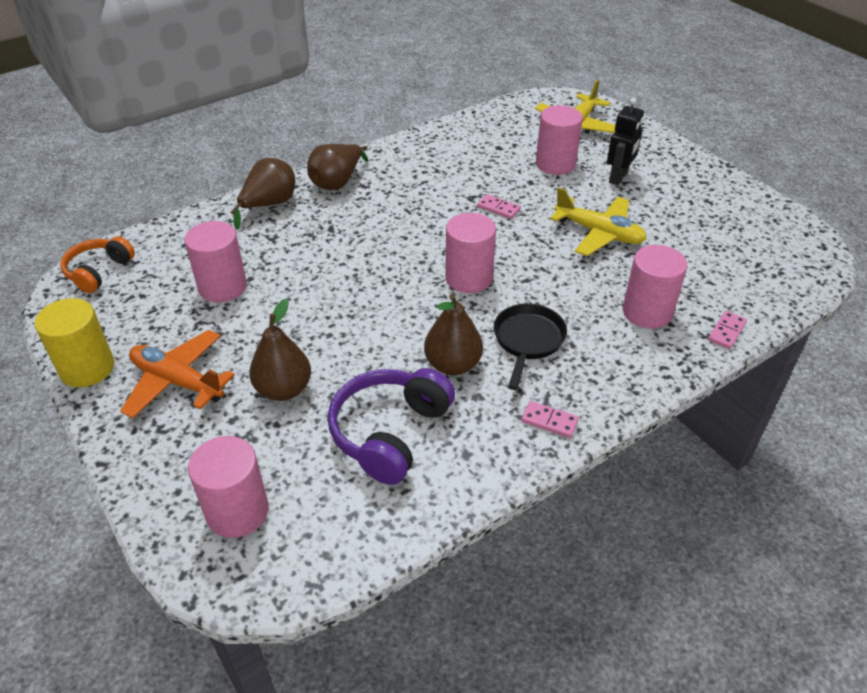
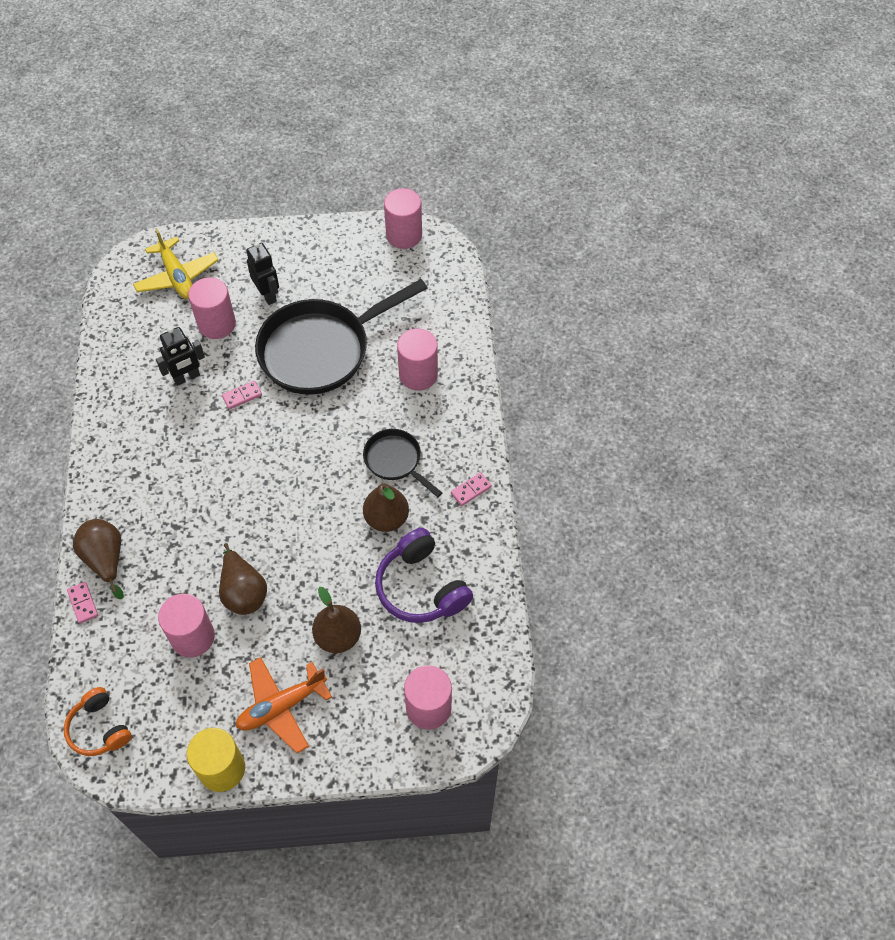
camera: 60 degrees left, 15 degrees up
brown pear [307,144,368,190] -> brown pear moved to [219,543,267,615]
pink cylinder [445,213,496,293] -> pink cylinder moved to [384,188,422,249]
yellow plane [550,187,647,256] -> black pan [255,279,427,395]
pink domino [708,311,747,349] -> pink domino moved to [67,582,98,624]
none -> black robot [156,327,205,386]

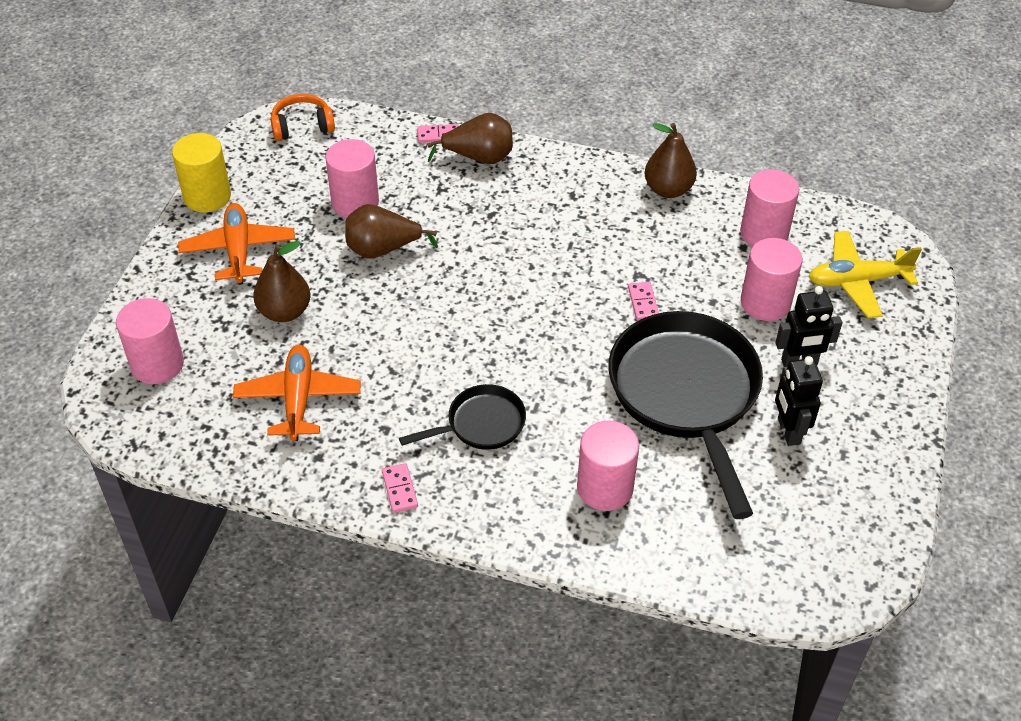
camera: 110 degrees right, 10 degrees down
black robot [156,327,205,386] -> black robot moved to [775,356,823,446]
brown pear [363,483,409,532] -> brown pear moved to [645,123,697,198]
purple headphones [375,528,473,623] -> orange plane [233,345,361,441]
pink cylinder [384,188,422,249] -> pink cylinder moved to [740,169,799,247]

